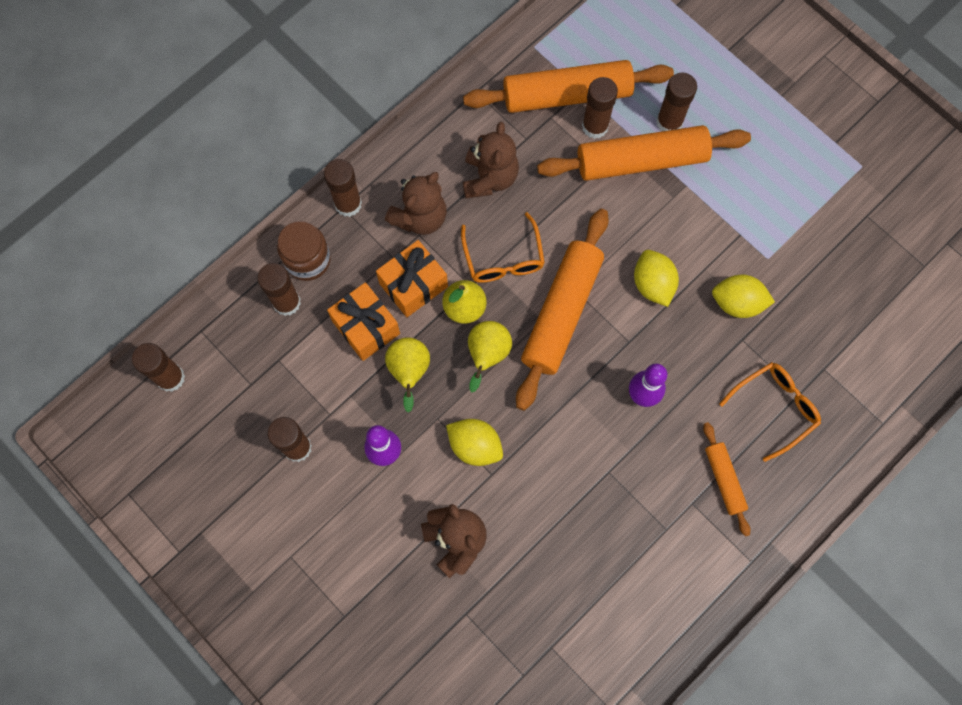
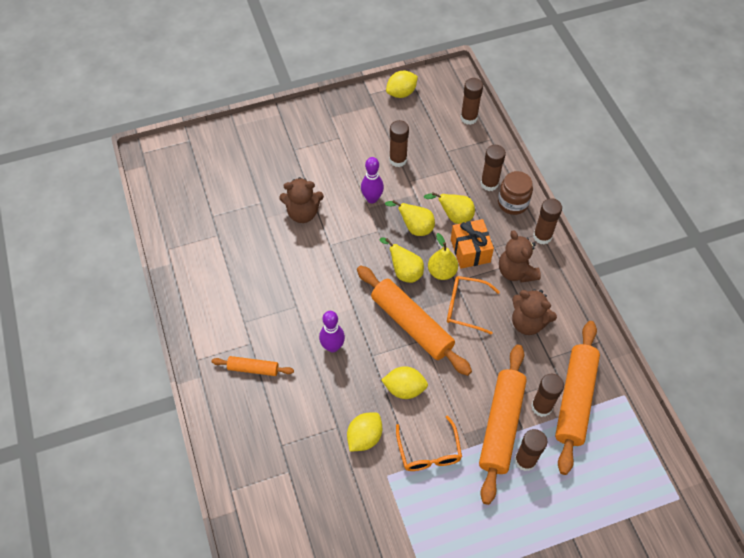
camera: 115 degrees right, 15 degrees down
orange gift [327,282,400,361] -> yellow pear [424,192,475,224]
yellow lemon [446,419,503,466] -> yellow lemon moved to [386,71,418,98]
orange glasses [719,362,821,462] -> orange glasses moved to [396,415,462,471]

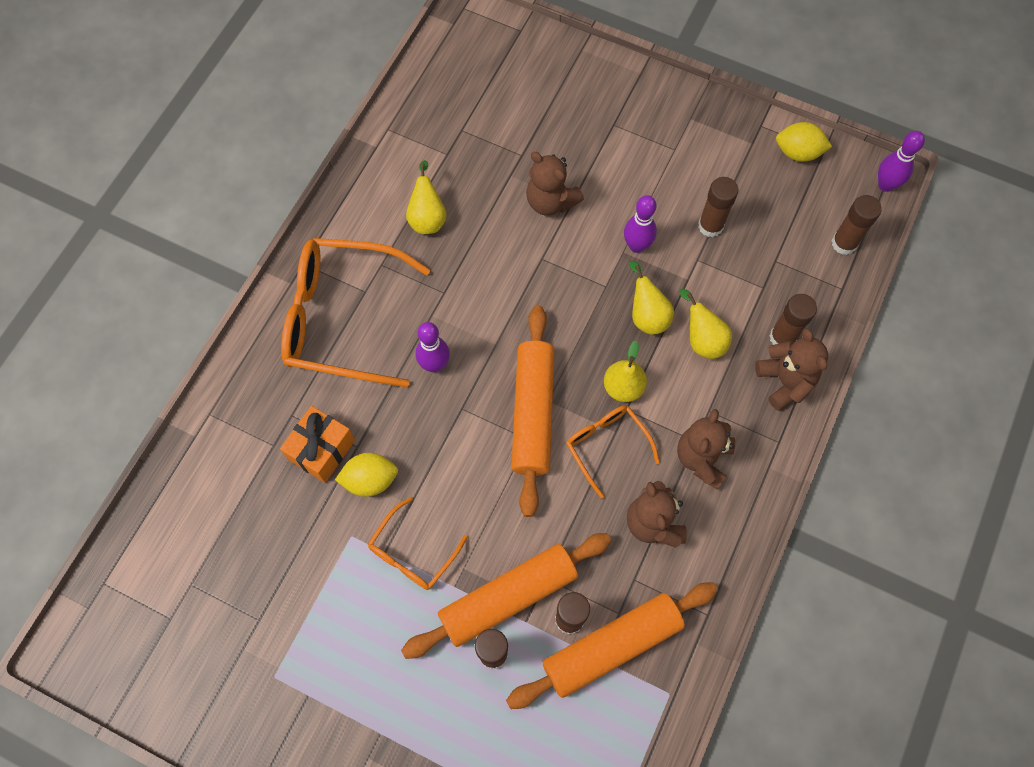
camera: 45 degrees right, 10 degrees up
orange rolling pin [212,356,294,376] -> orange glasses [281,238,430,388]
yellow pear [380,237,424,283] -> yellow pear moved to [406,160,447,234]
yellow lemon [381,366,428,399] -> none
orange gift [451,219,494,269] -> orange gift moved to [280,406,355,483]
brown jar [498,171,533,215] -> brown teddy bear [755,328,828,411]
brown glue stick [533,198,562,245] -> none
none -> purple bowling pin [878,131,925,192]

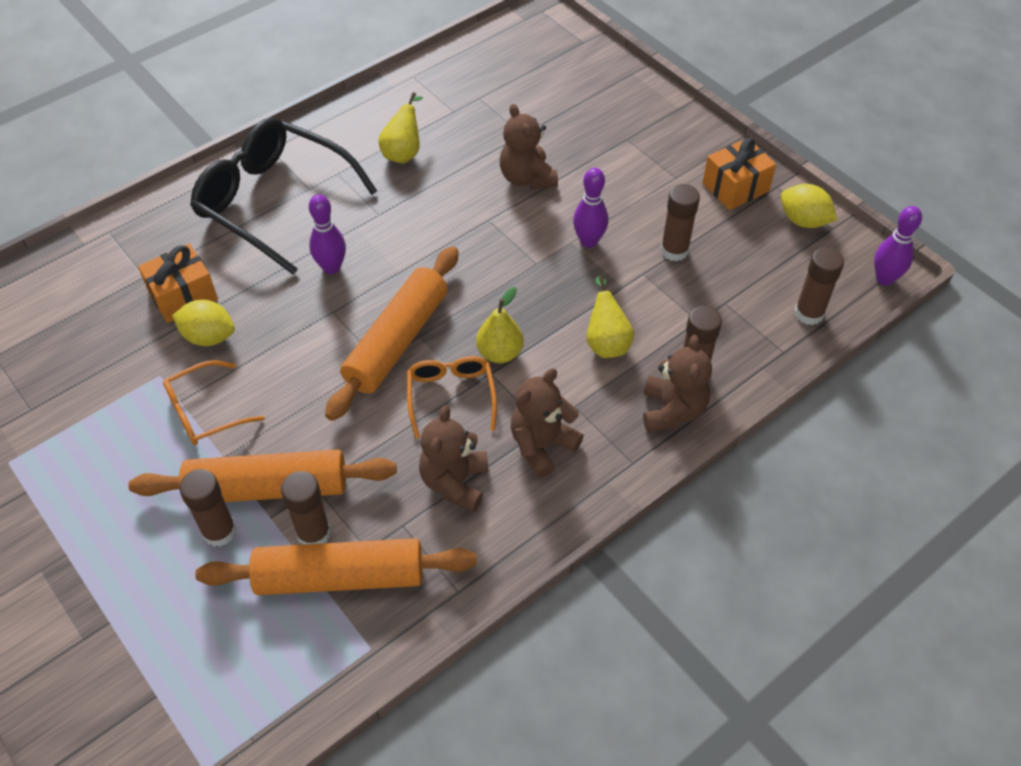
camera: 25 degrees right, 15 degrees down
orange glasses [281,238,430,388] -> black glasses [190,117,377,275]
yellow pear [630,261,674,335] -> none
none -> orange gift [702,138,776,210]

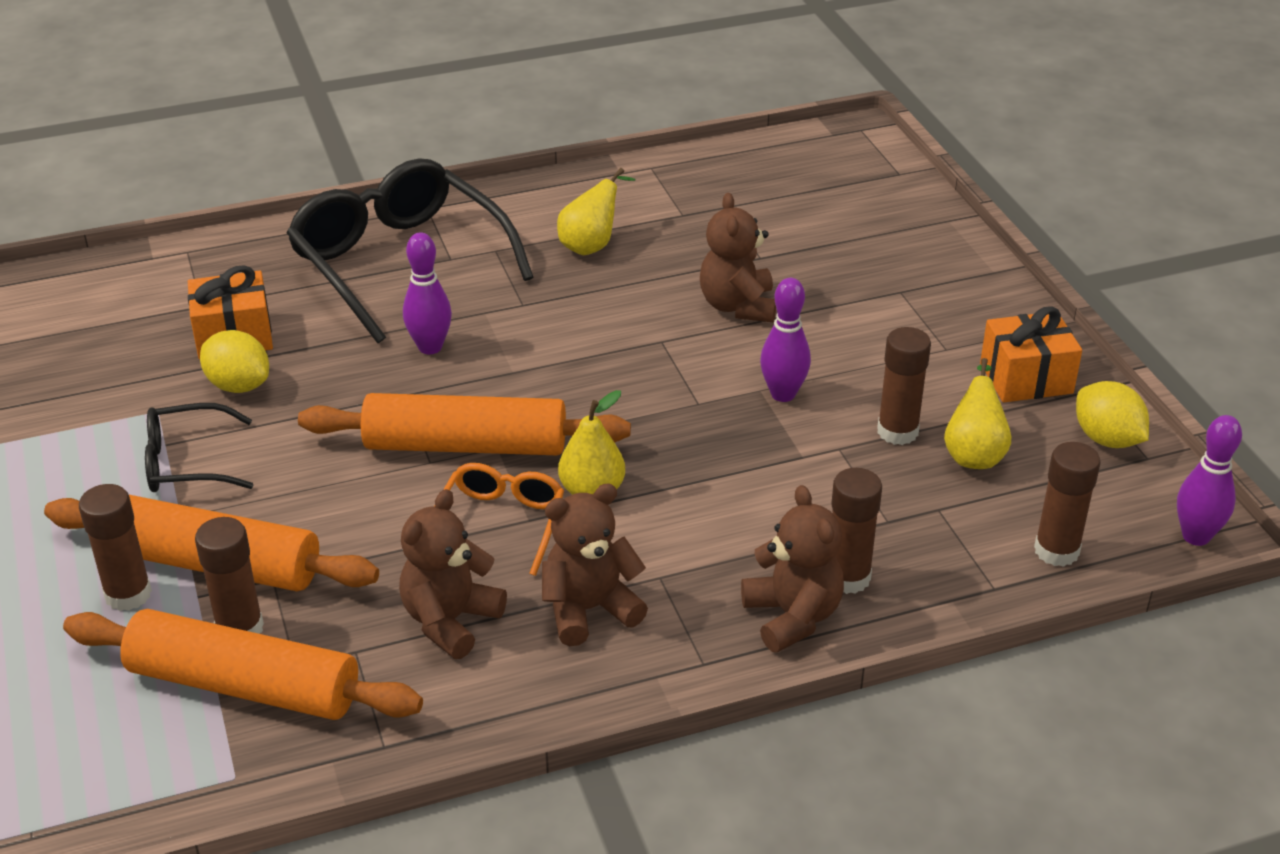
camera: 20 degrees right, 15 degrees down
orange glasses [163,360,265,445] -> black glasses [145,403,253,492]
orange rolling pin [325,246,459,421] -> orange rolling pin turned 45 degrees clockwise [298,393,631,455]
yellow pear [586,276,634,358] -> yellow pear moved to [944,358,1011,469]
brown teddy bear [643,335,712,432] -> brown teddy bear turned 45 degrees counterclockwise [741,485,844,653]

